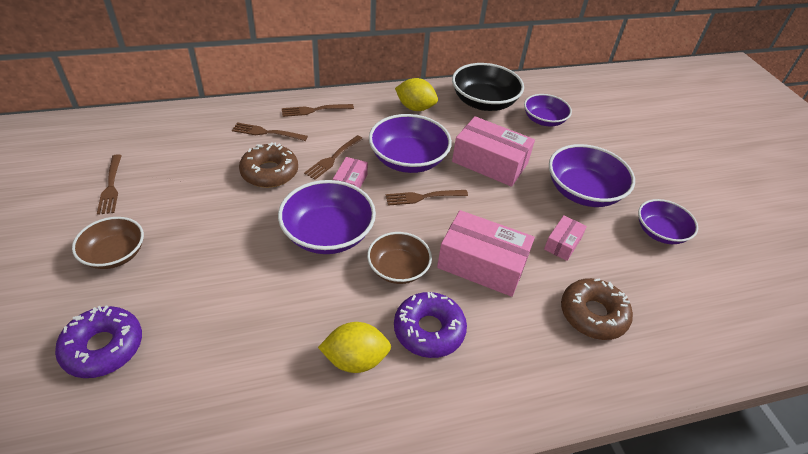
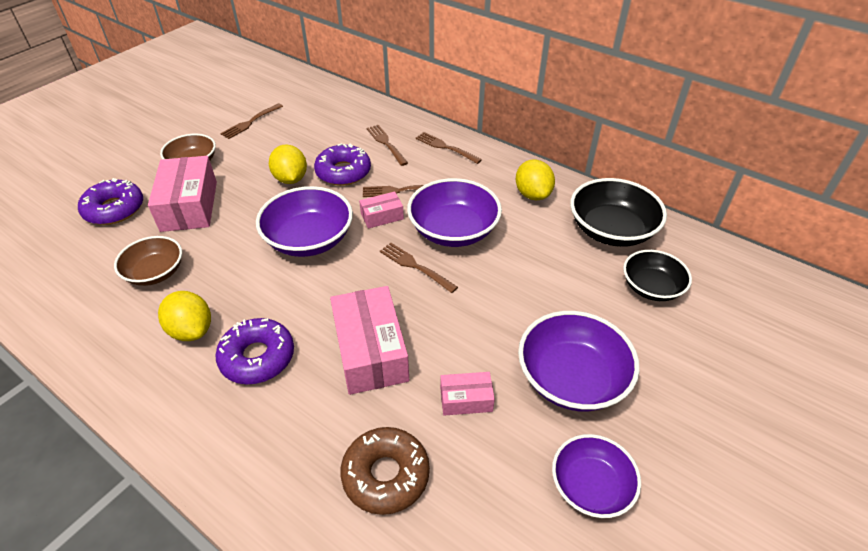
camera: 55 degrees right, 0 degrees up
brown donut [239,142,298,188] -> purple donut [314,143,371,186]
brown bowl [367,232,432,284] -> brown bowl moved to [114,236,182,286]
pink box [452,116,535,187] -> pink box moved to [148,156,217,232]
purple bowl [524,94,572,126] -> black bowl [623,250,692,301]
none -> yellow lemon [269,144,307,184]

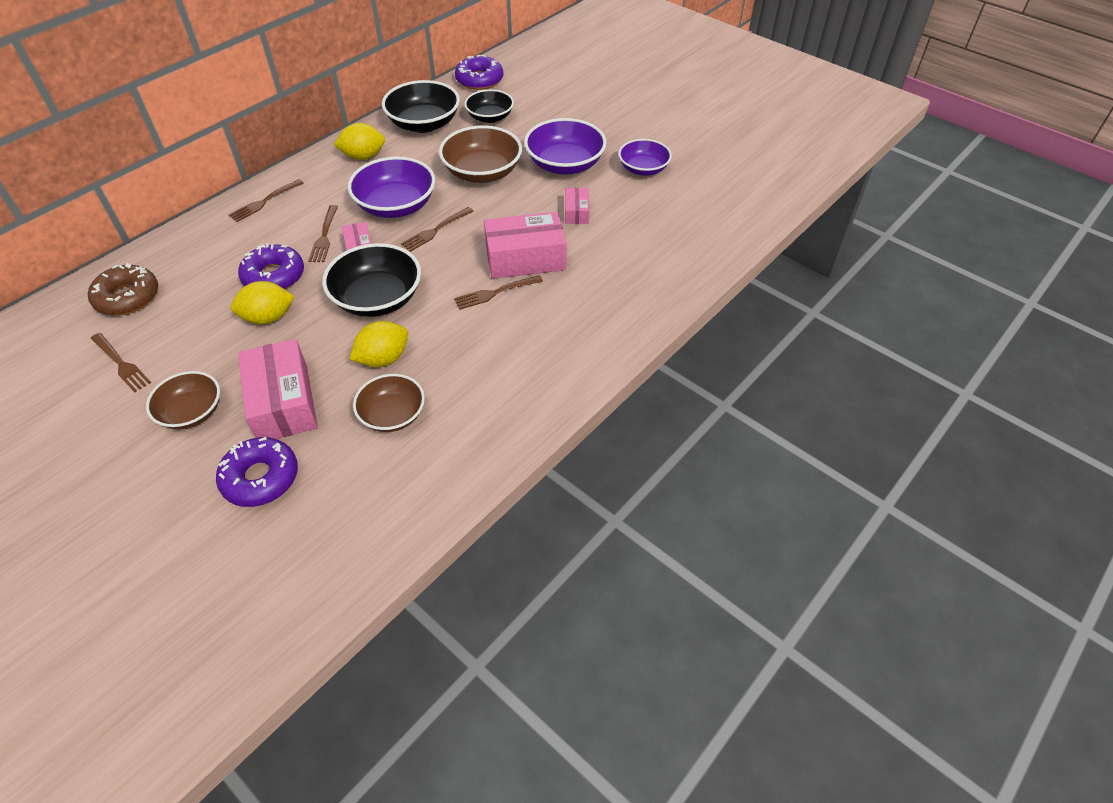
camera: 85 degrees left, 5 degrees up
pink box [148,156,217,232] -> pink box turned 75 degrees clockwise [238,339,318,439]
yellow lemon [158,291,211,341] -> yellow lemon moved to [349,321,408,367]
purple donut [215,318,294,384] -> purple donut moved to [455,55,503,90]
purple bowl [256,186,353,257] -> black bowl [322,243,421,317]
brown donut [341,427,430,515] -> brown donut moved to [88,263,158,315]
brown fork [367,125,408,166] -> brown fork moved to [454,275,543,310]
none -> brown bowl [439,125,522,183]

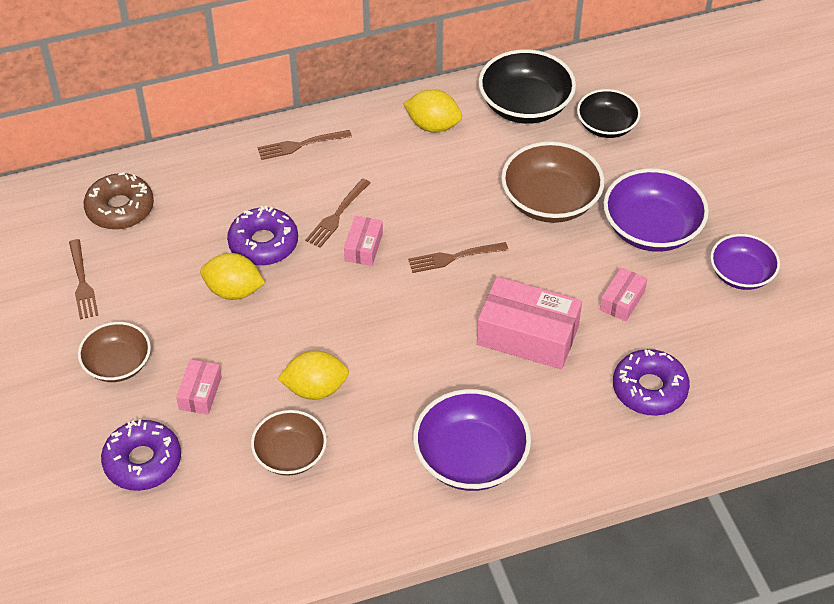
camera: 30 degrees right, 0 degrees up
pink box [238,339,318,439] -> pink box [176,359,222,415], size x0.51
black bowl [322,243,421,317] -> none
purple bowl [348,156,435,218] -> purple bowl moved to [413,389,531,491]
brown fork [454,275,543,310] -> none
purple donut [455,55,503,90] -> purple donut moved to [613,349,690,416]

